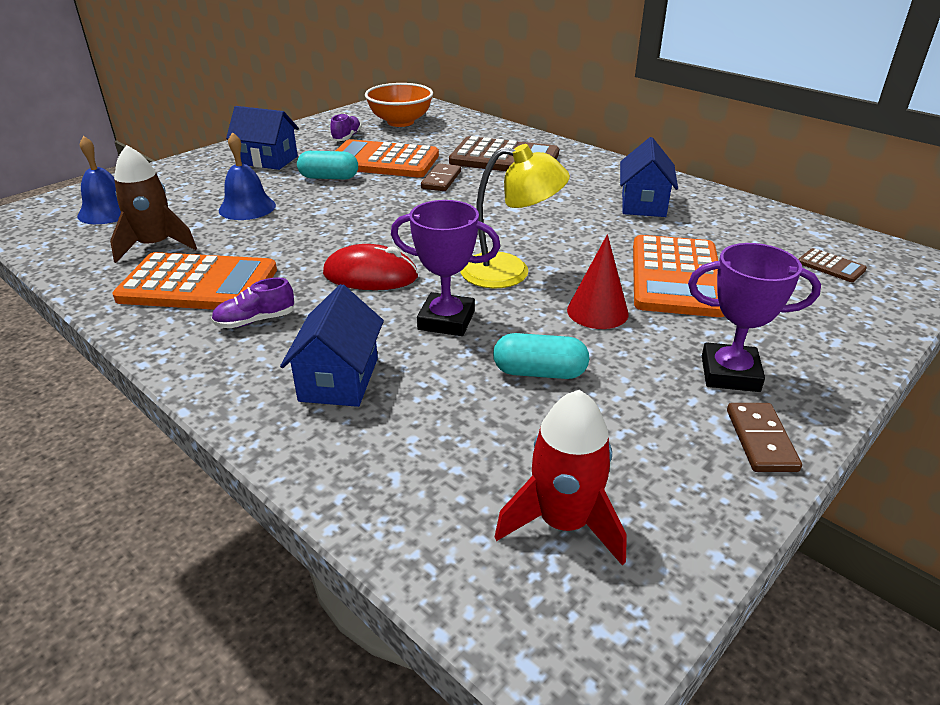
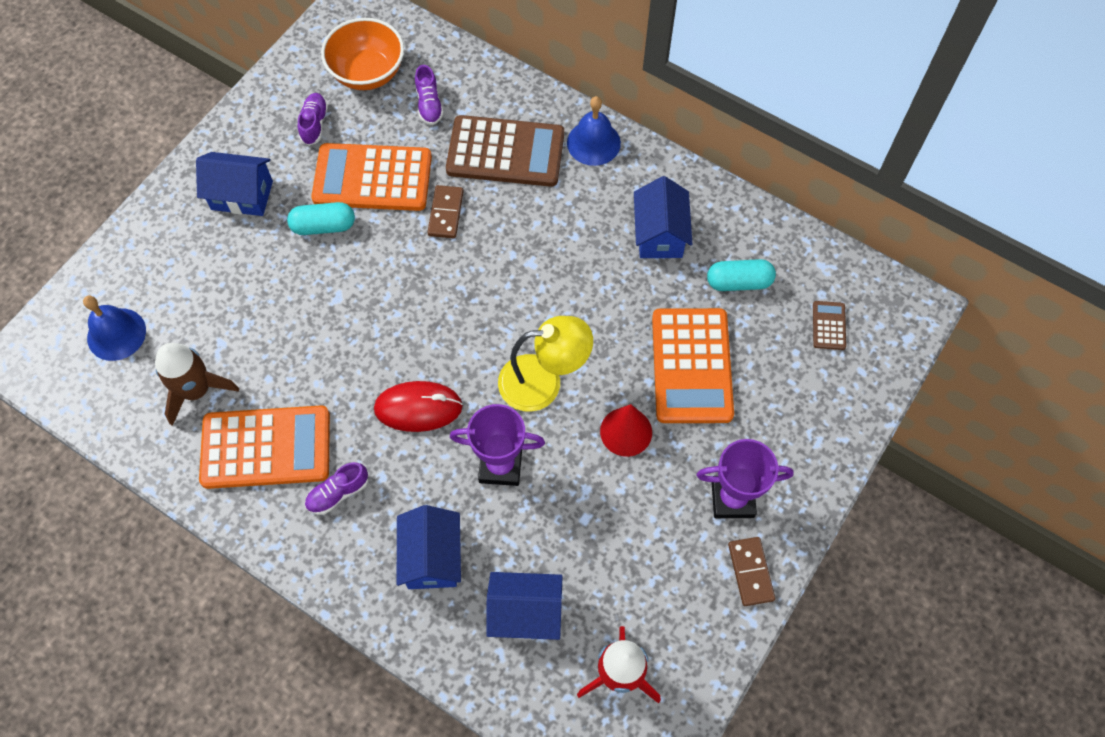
camera: 10 degrees left, 30 degrees up
blue bell [219,132,276,220] -> blue bell moved to [567,96,621,166]
turquoise capsule [493,333,589,379] -> turquoise capsule moved to [707,259,776,291]
brown calculator [798,248,867,282] -> brown calculator turned 120 degrees counterclockwise [813,301,846,350]
none -> purple shoe [415,65,444,125]
none -> blue house [486,572,563,640]

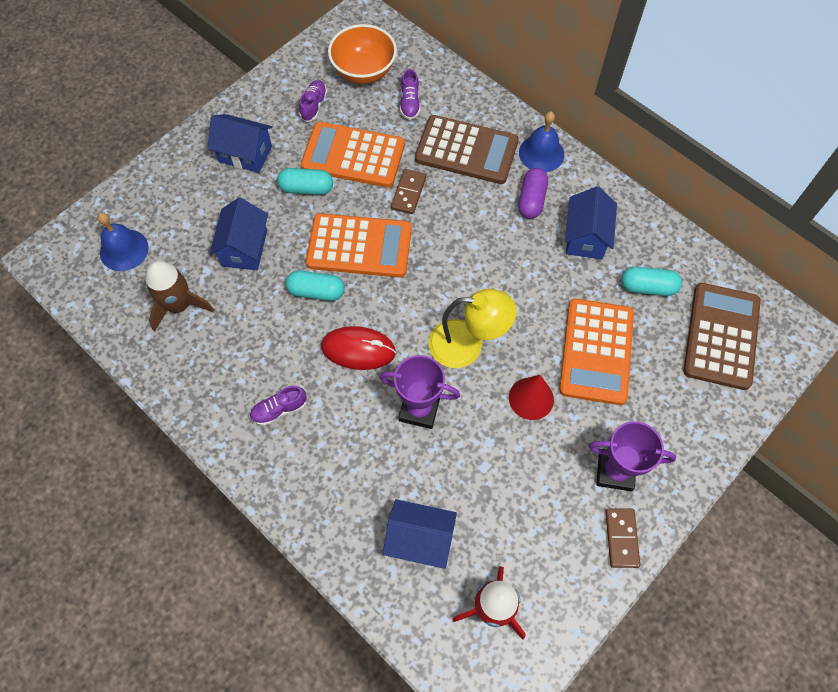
camera: 10 degrees right, 0 degrees up
orange calculator [199,406,330,489] -> orange calculator moved to [306,213,412,278]
blue house [397,505,461,589] -> blue house moved to [210,198,268,270]
brown calculator [813,301,846,350] -> brown calculator [683,283,761,390], size x2.35
none -> turquoise capsule [286,270,345,301]
none -> purple capsule [518,168,548,219]

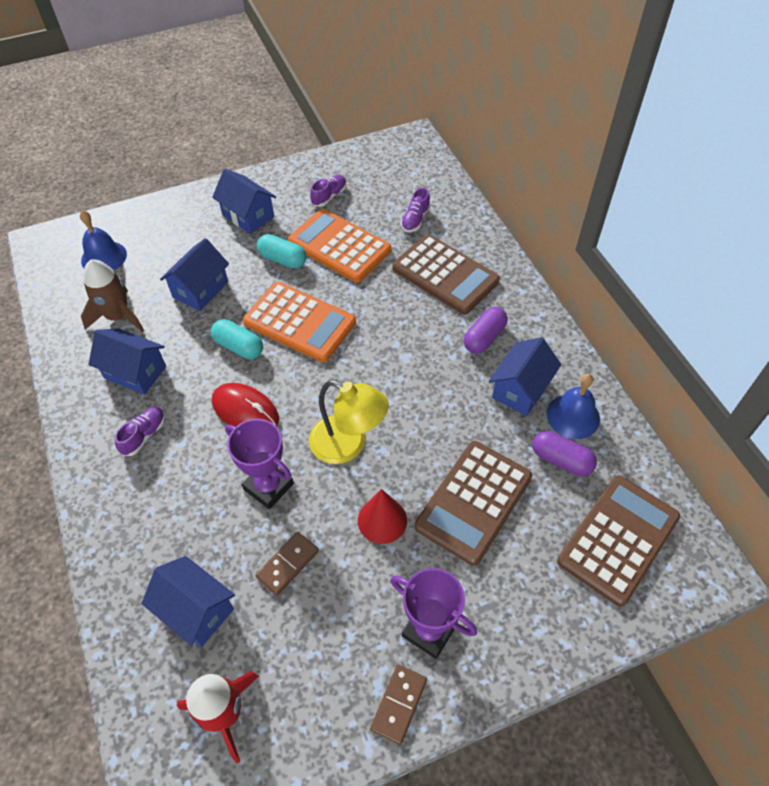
camera: 25 degrees right, 10 degrees down
purple shoe [249,386,307,426] -> purple shoe turned 120 degrees clockwise [114,407,165,456]
orange bowl [328,24,397,84] -> none
brown domino [391,169,426,214] -> brown domino moved to [256,532,319,595]
blue bell [519,111,564,172] -> blue bell moved to [547,374,600,439]
orange calculator [559,299,634,405] -> brown calculator [415,441,532,566]
turquoise capsule [621,267,682,296] -> purple capsule [533,431,597,476]
none -> blue house [88,328,166,395]

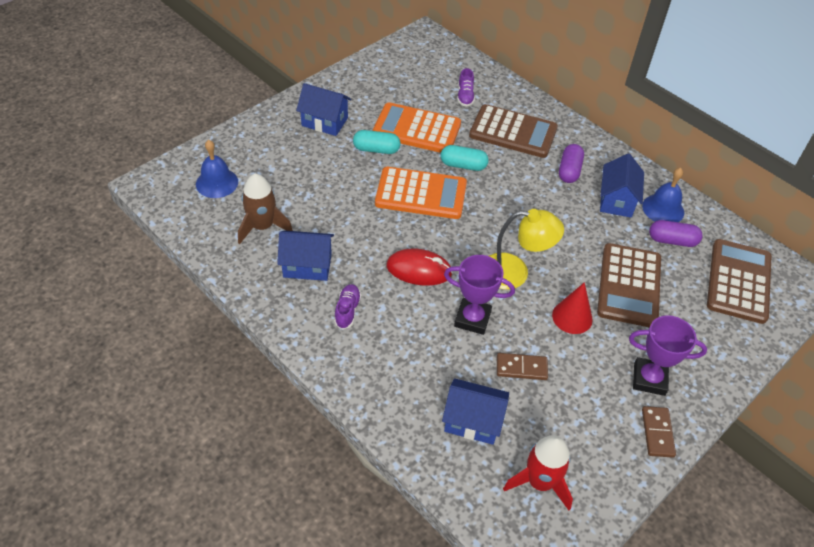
camera: 25 degrees left, 5 degrees down
blue house [160,238,229,311] -> none
turquoise capsule [211,319,263,359] -> turquoise capsule moved to [441,145,488,171]
brown domino [256,532,319,595] -> brown domino turned 75 degrees clockwise [497,353,548,380]
purple shoe [310,175,347,207] -> none

